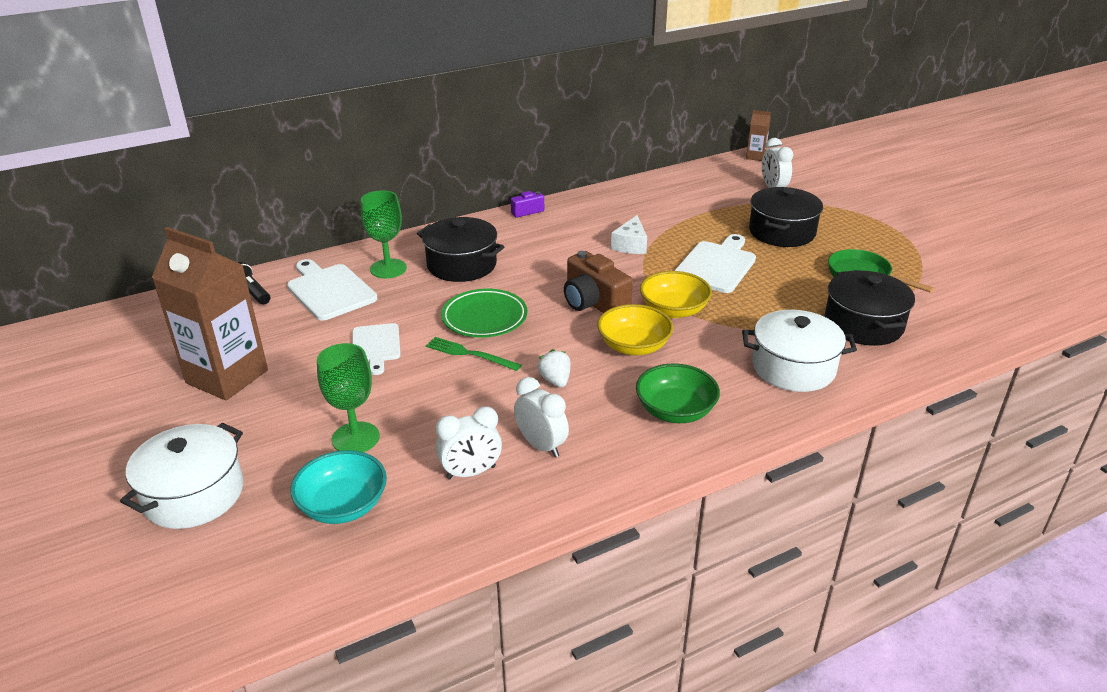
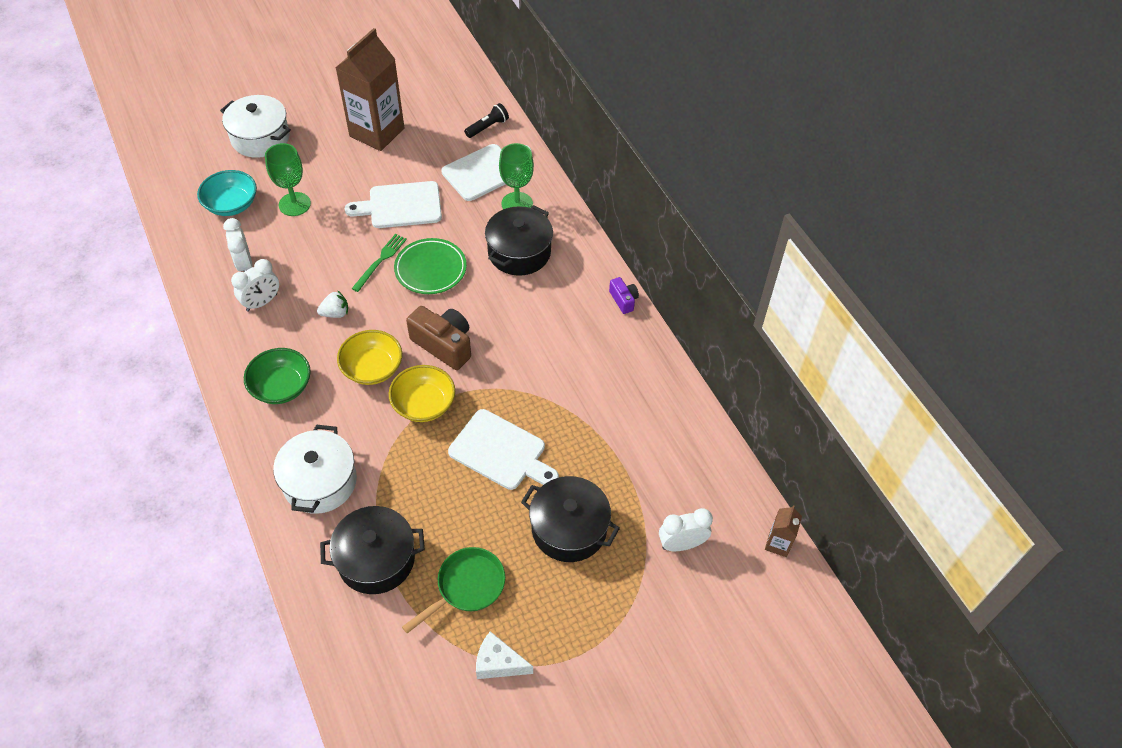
camera: 90 degrees right, 20 degrees up
white cutting board [352,323,400,375] -> white cutting board [345,181,442,228], size x1.51
brown camera [564,251,633,313] -> brown camera turned 75 degrees clockwise [406,306,471,370]
white cheese [611,215,647,254] -> white cheese moved to [476,631,533,679]

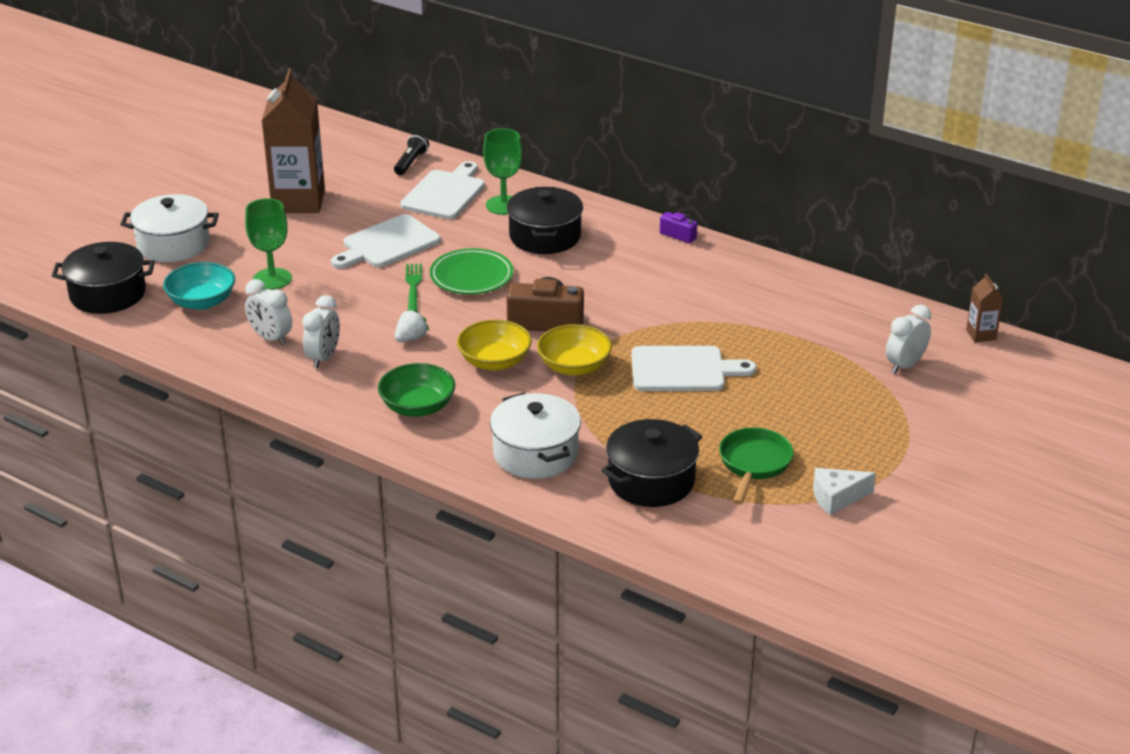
camera: 30 degrees left, 20 degrees down
black pot [521,476,620,562] -> black pot moved to [52,242,155,314]

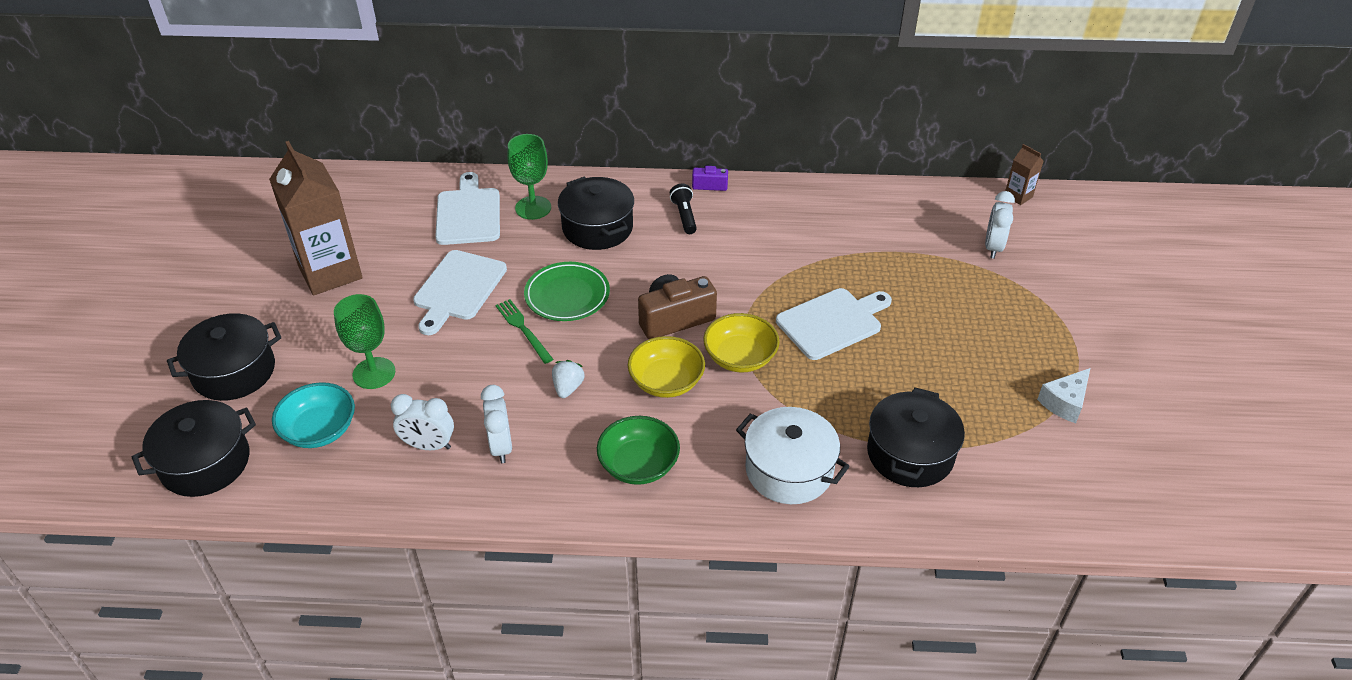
camera: 30 degrees left, 10 degrees up
white pot [120,194,219,262] -> black pot [167,313,281,401]
black flashlight [394,133,429,175] -> black flashlight moved to [670,184,697,234]
green pan [719,427,794,505] -> none

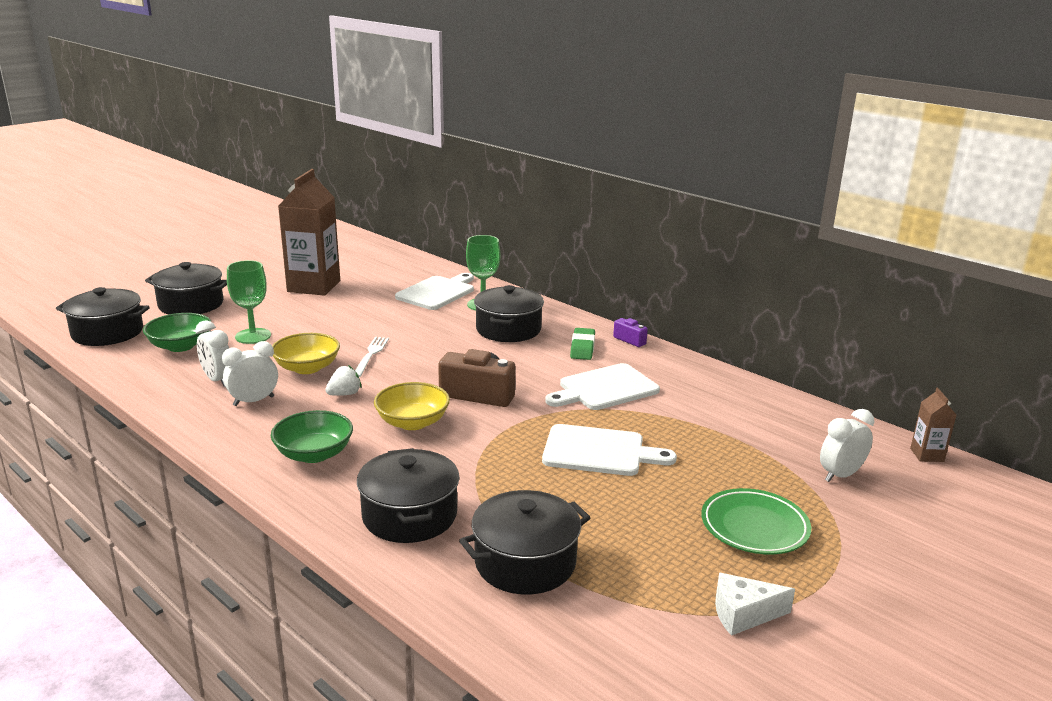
camera: 40 degrees right, 20 degrees down
turquoise bowl [272,382,355,448] -> green bowl [143,313,211,352]
white cutting board [413,250,507,335] -> white cutting board moved to [545,363,660,410]
white clock [481,385,512,463] -> white clock turned 150 degrees counterclockwise [222,341,278,406]
green fork [495,299,553,364] -> white fork [355,337,389,377]
green plate [524,262,610,321] -> green plate moved to [701,488,811,554]
black flashlight [670,184,697,234] -> green eraser [570,328,595,360]
yellow bowl [703,313,780,372] -> yellow bowl moved to [272,333,340,374]
white pot [736,407,850,504] -> black pot [357,448,460,543]

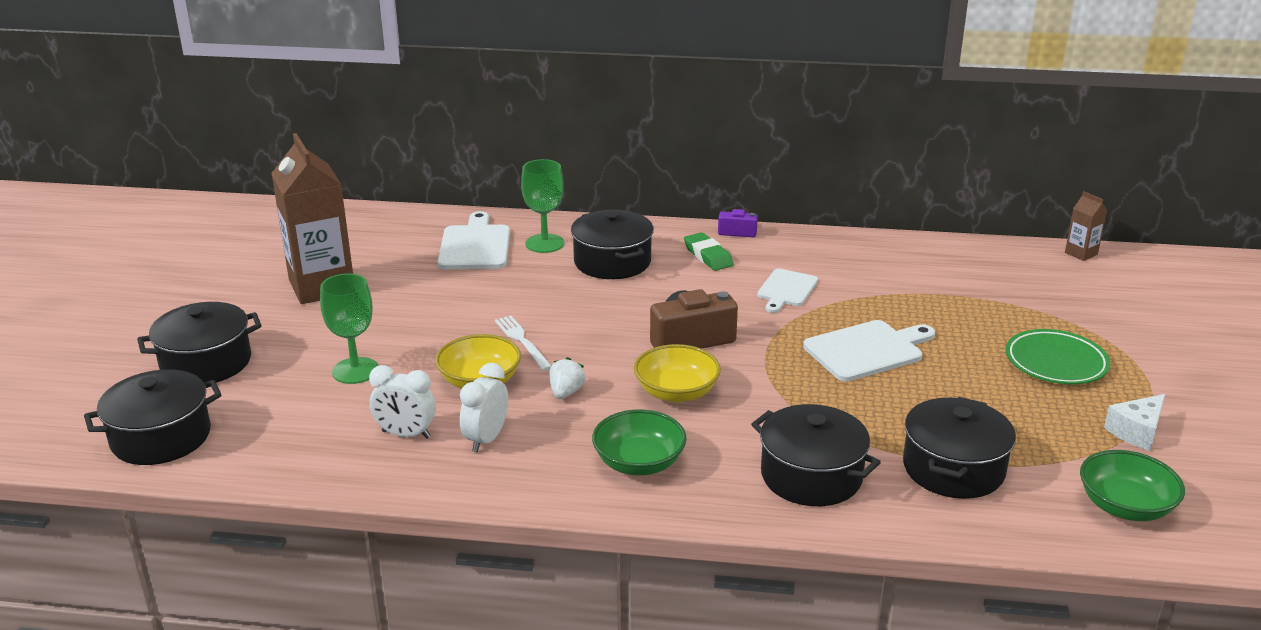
camera: 35 degrees left, 5 degrees up
green bowl [143,313,211,352] -> green bowl moved to [1080,450,1185,521]
white cutting board [545,363,660,410] -> white cutting board [757,269,818,313], size x0.66
white clock [820,409,874,482] -> none

